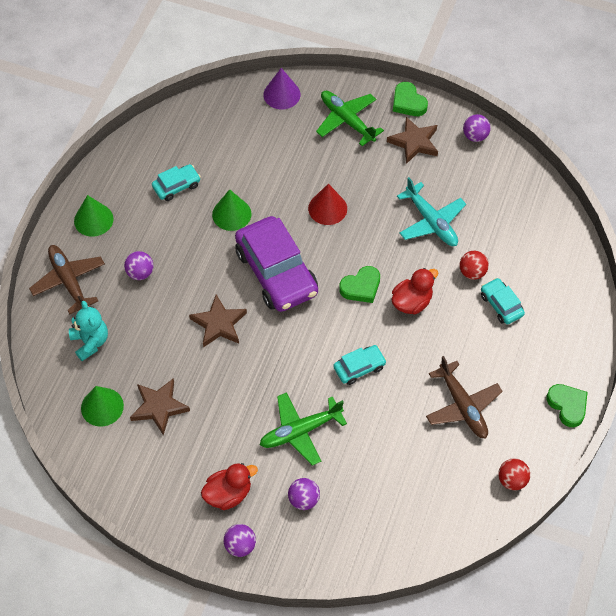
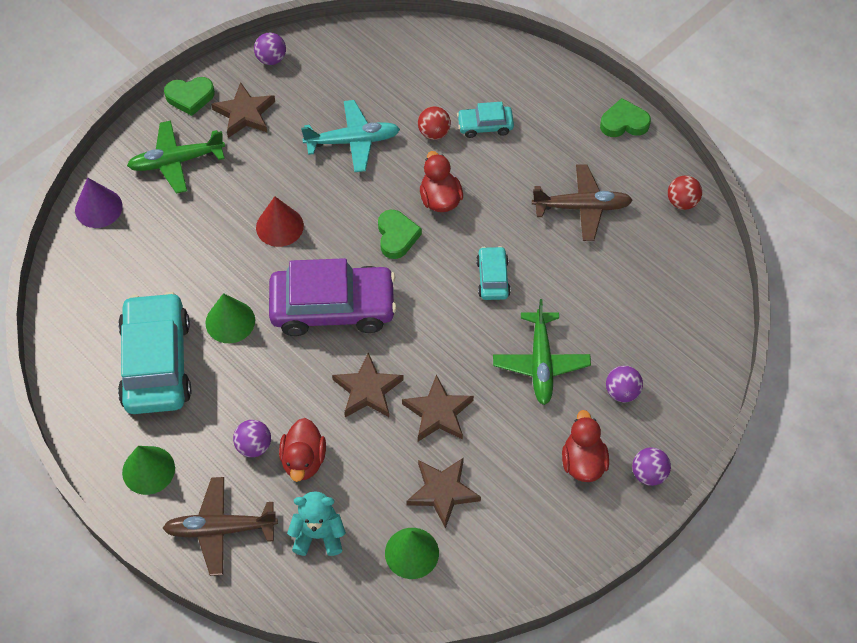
camera: 65 degrees left, 0 degrees up
turquoise car [152,164,201,201] -> turquoise car [118,292,191,414], size x2.10
none -> red duck [279,418,326,482]
none -> brown star [402,375,474,441]

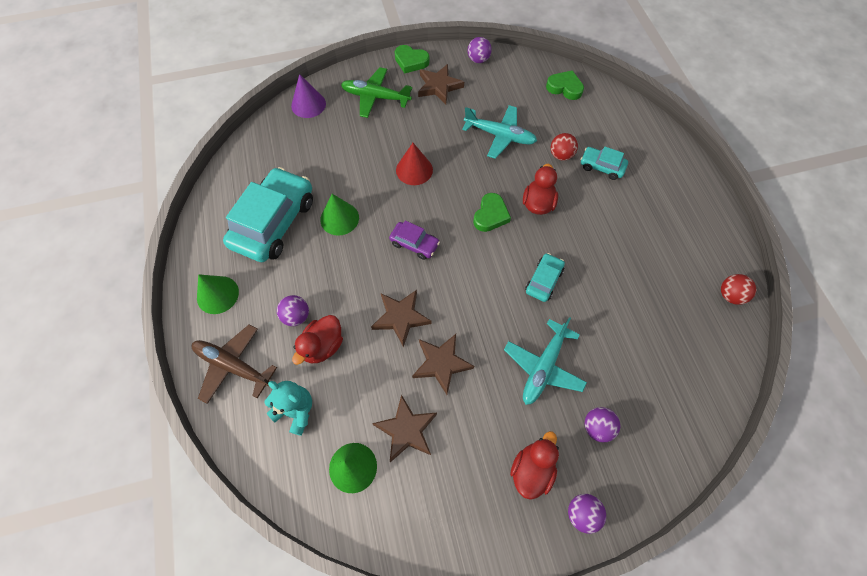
camera: 30 degrees right, 5 degrees up
purple car [269,258,397,336] -> purple car [389,220,440,260], size x0.48
green plane [493,299,591,405] -> turquoise plane [504,317,587,405]
brown plane [532,164,633,241] -> none
green heart [600,98,651,137] -> green heart moved to [546,70,584,100]

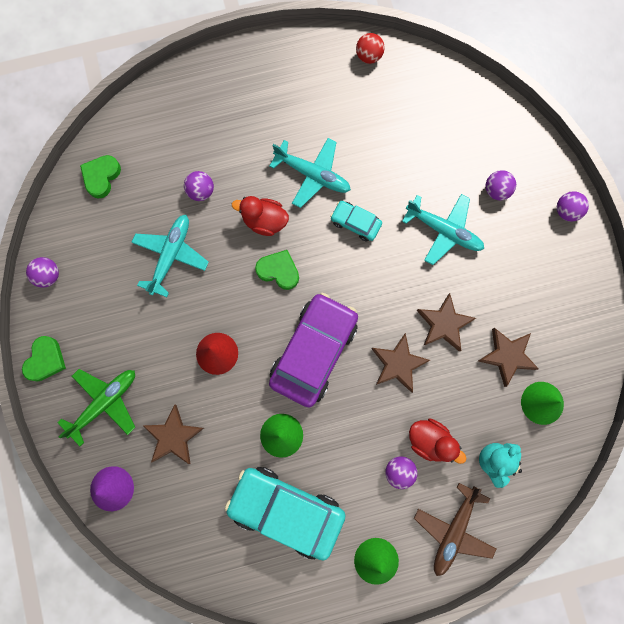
camera: 90 degrees left, 15 degrees up
green plane [341,67,412,118] -> green plane turned 150 degrees counterclockwise [57,369,135,446]
purple car [389,220,440,260] -> purple car [269,293,358,407], size x2.10
brown star [418,64,464,104] -> brown star moved to [142,404,204,464]
red duck [510,431,559,500] -> none
red ball [551,133,578,161] -> purple ball [184,171,214,201]
turquoise car [581,147,628,180] -> none
none -> turquoise plane [269,138,351,208]

